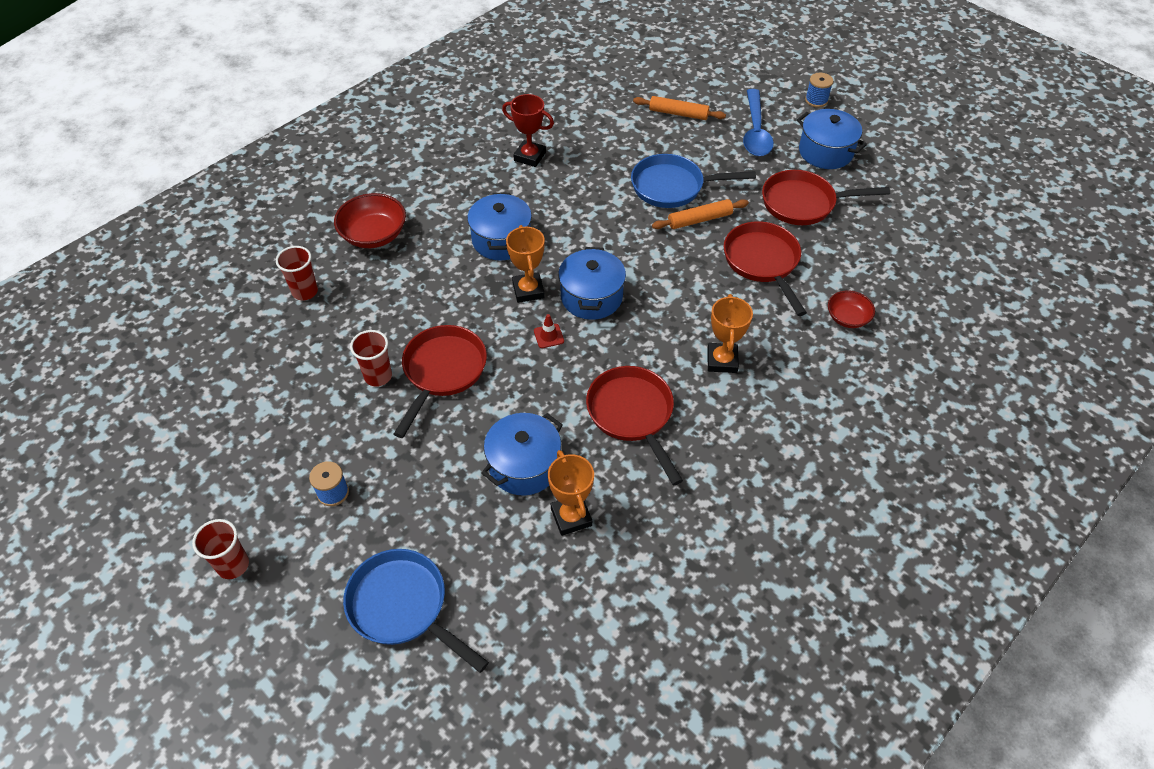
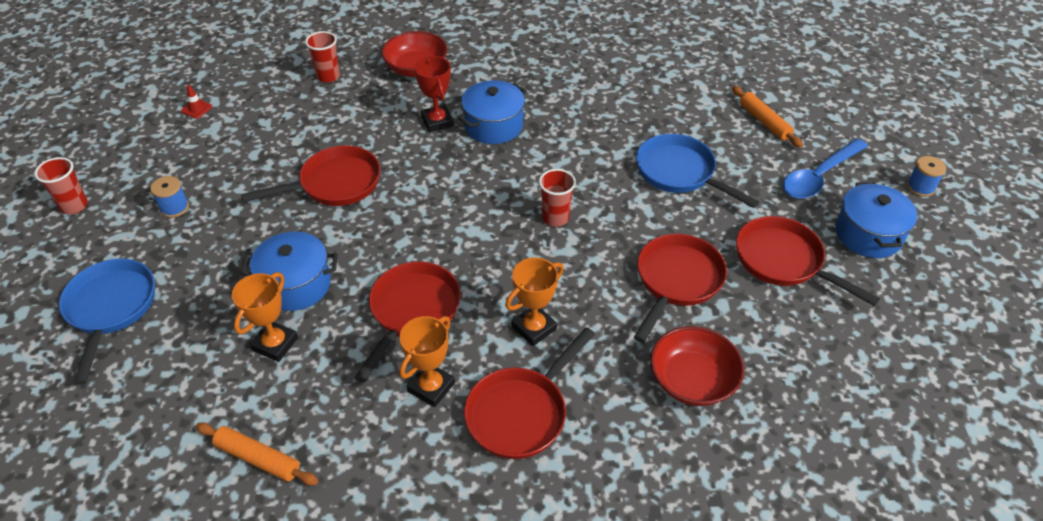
camera: 45 degrees right, 5 degrees down
red cup [350,330,392,387] -> red cup moved to [539,169,576,227]
red trophy [502,94,554,167] -> red trophy moved to [414,56,454,132]
orange trophy [506,225,545,303] -> orange trophy moved to [399,316,455,407]
red traffic cone [534,314,564,348] -> red traffic cone moved to [181,85,212,119]
blue pot [558,247,626,320] -> none
orange rolling pin [652,199,749,229] -> orange rolling pin moved to [196,422,318,485]
red bowl [828,290,875,328] -> red bowl [650,326,744,406], size x1.63
none -> red pan [464,327,595,459]

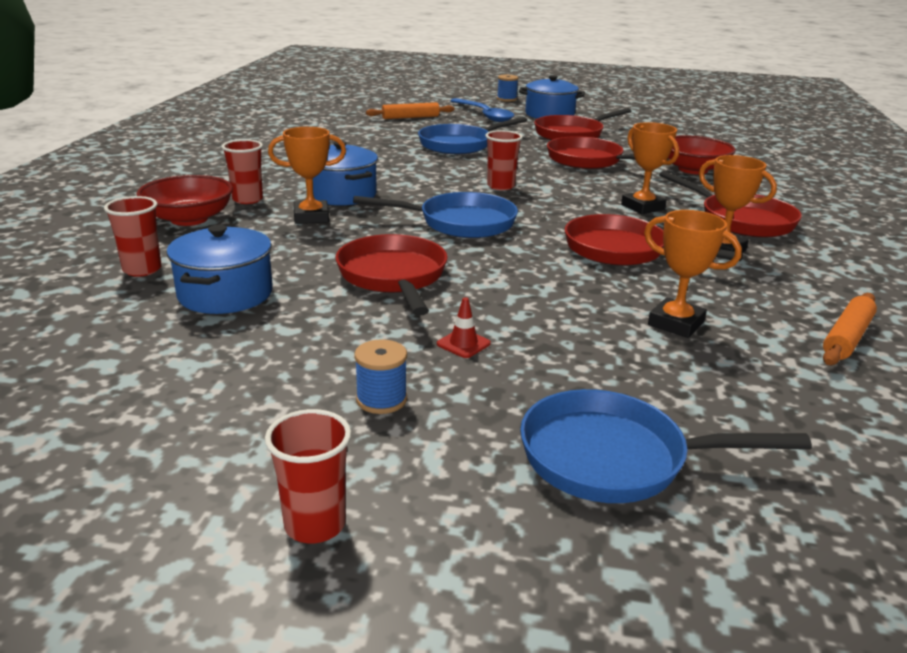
camera: 80 degrees left, 20 degrees down
red traffic cone [181,85,212,119] -> red traffic cone moved to [437,297,491,358]
blue pot [241,232,338,311] -> blue pot moved to [167,225,273,314]
red trophy [414,56,454,132] -> orange trophy [268,127,346,224]
none -> red cup [222,139,263,204]
none -> blue pan [353,192,518,238]

